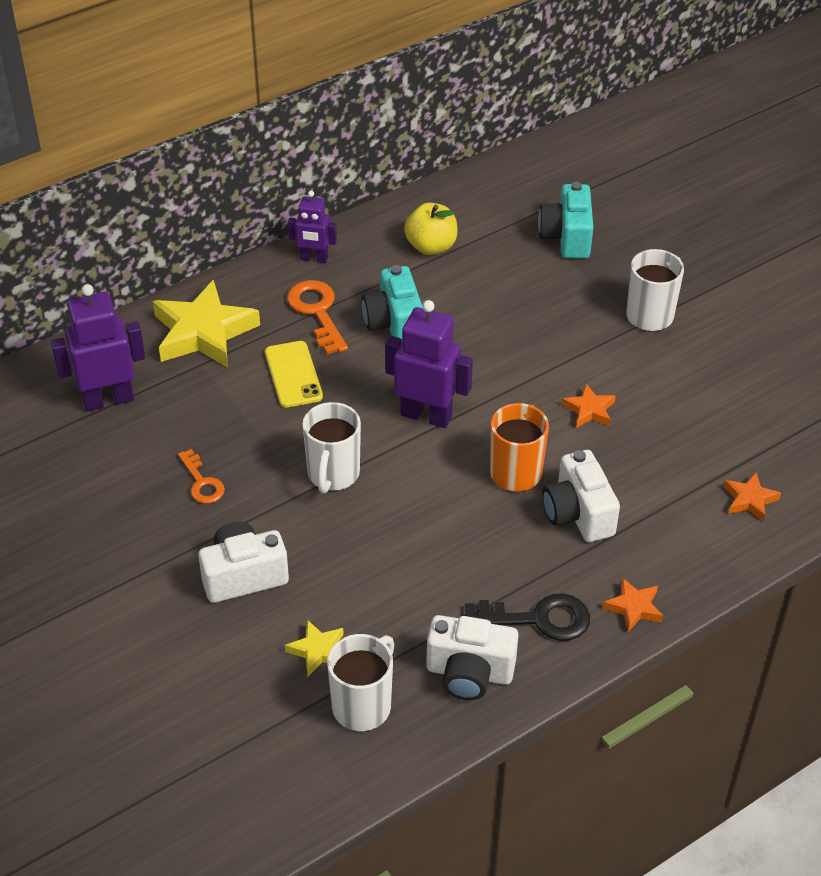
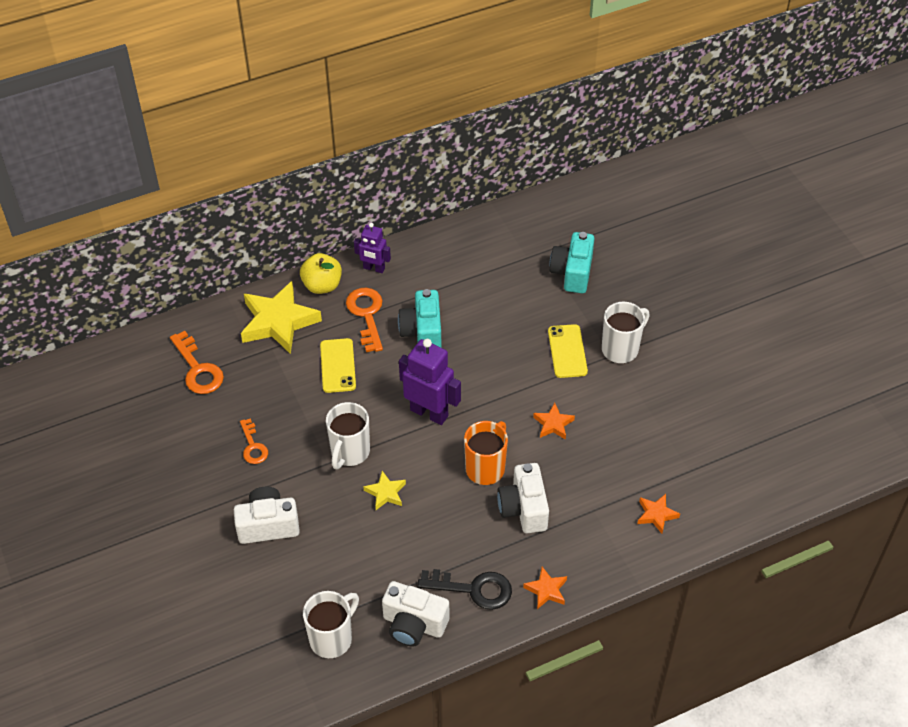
camera: 10 degrees right, 5 degrees up
purple robot [51,284,145,411] -> orange key [170,331,224,394]
yellow star [285,620,344,677] -> yellow star moved to [363,471,406,510]
yellow apple [404,203,458,255] -> yellow apple moved to [300,253,342,294]
none -> yellow phone [548,324,588,378]

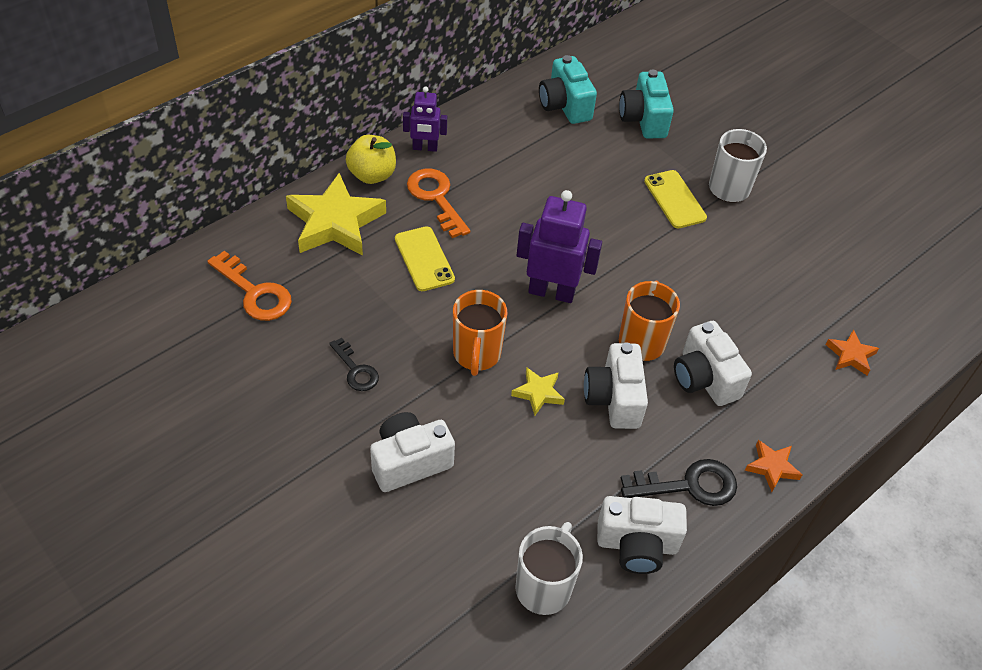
camera: 20 degrees left, 0 degrees up
orange key [240,418,268,464] -> black key [329,338,379,391]
white mug [326,402,370,469] -> orange mug [453,290,507,376]
turquoise camera [398,289,442,347] -> turquoise camera moved to [539,55,597,124]
orange star [533,403,575,440] -> none
none -> white camera [584,342,648,429]

